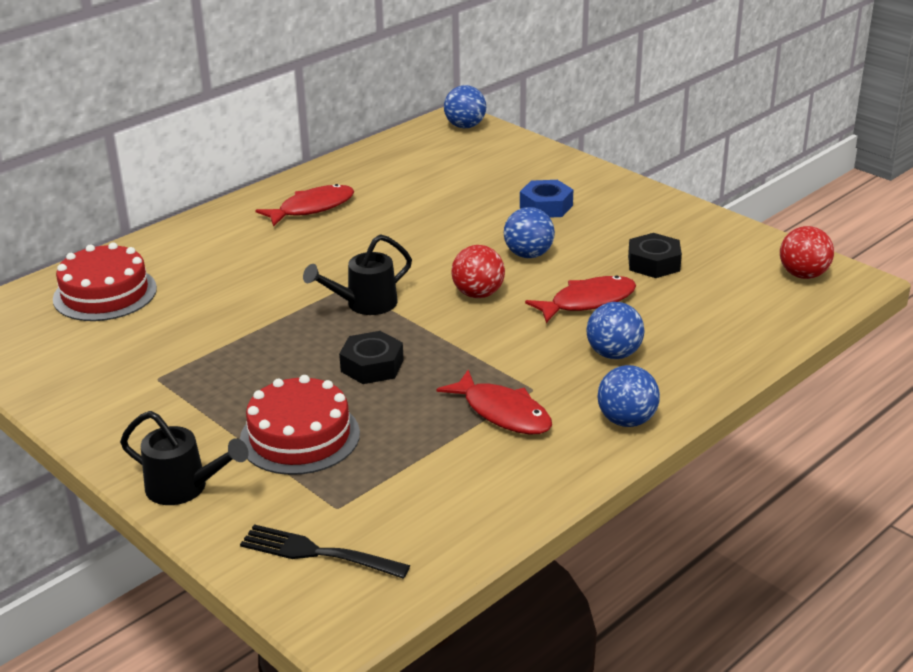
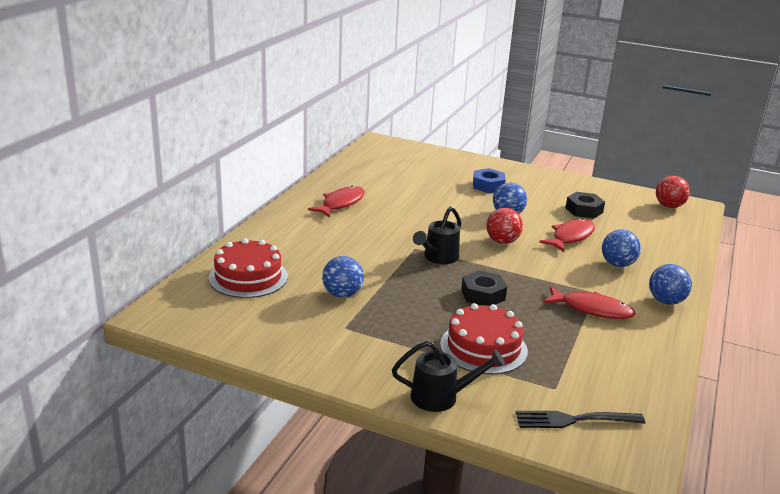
camera: 25 degrees left, 5 degrees down
blue ball [444,85,486,128] -> blue ball moved to [322,256,364,298]

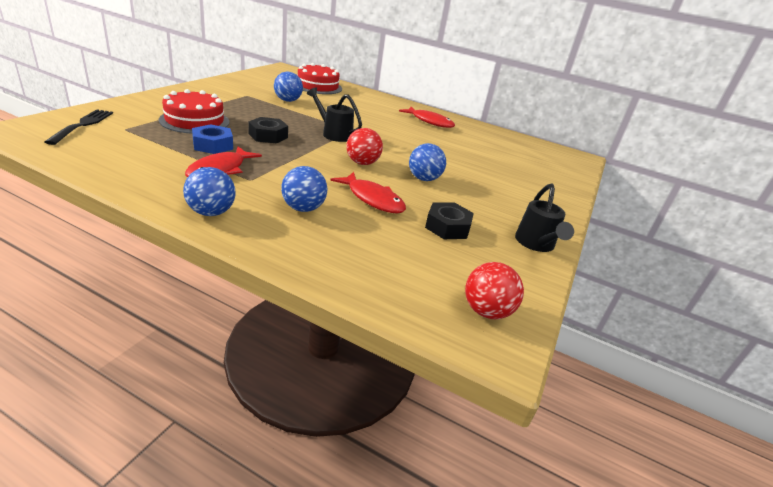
camera: 90 degrees right, 5 degrees up
black watering can [392,341,505,412] -> black watering can moved to [515,183,574,252]
blue nut [473,168,506,193] -> blue nut moved to [192,124,233,154]

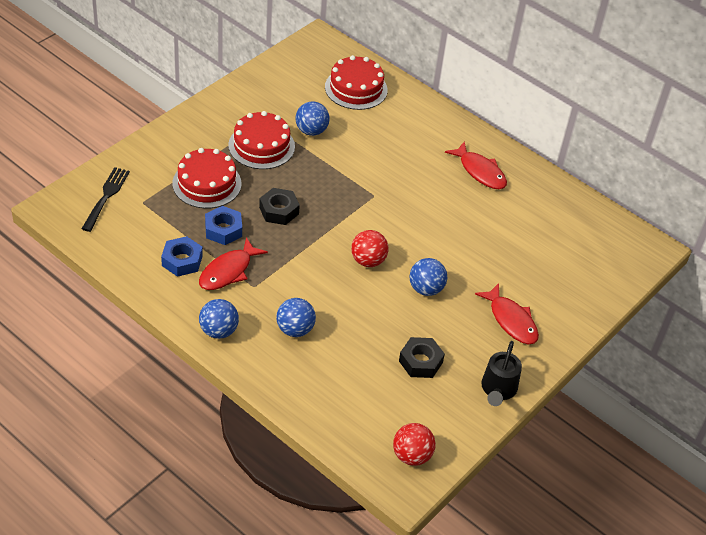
camera: 15 degrees right, 15 degrees up
black watering can [307,87,362,142] -> none
red fish [330,172,406,214] -> red fish moved to [475,283,539,344]
none -> blue nut [161,236,203,277]
none -> red cake [228,111,295,169]

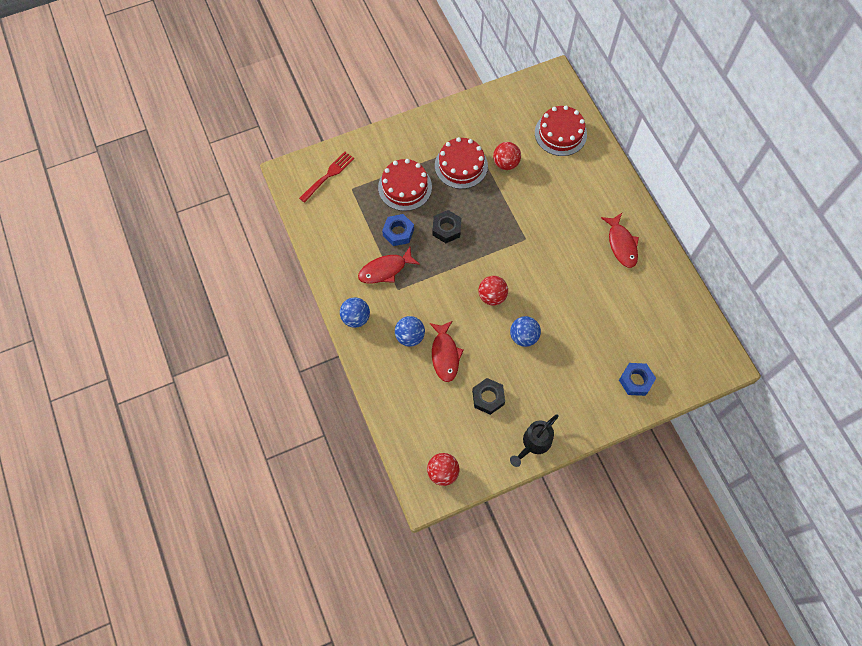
camera: 30 degrees right, 20 degrees up
black fork [82,167,130,232] -> red fork [299,152,354,203]
blue nut [161,236,203,277] -> blue nut moved to [619,363,656,396]
blue ball [296,101,330,136] -> red ball [493,142,521,170]
red fish [475,283,539,344] -> red fish moved to [429,321,464,382]

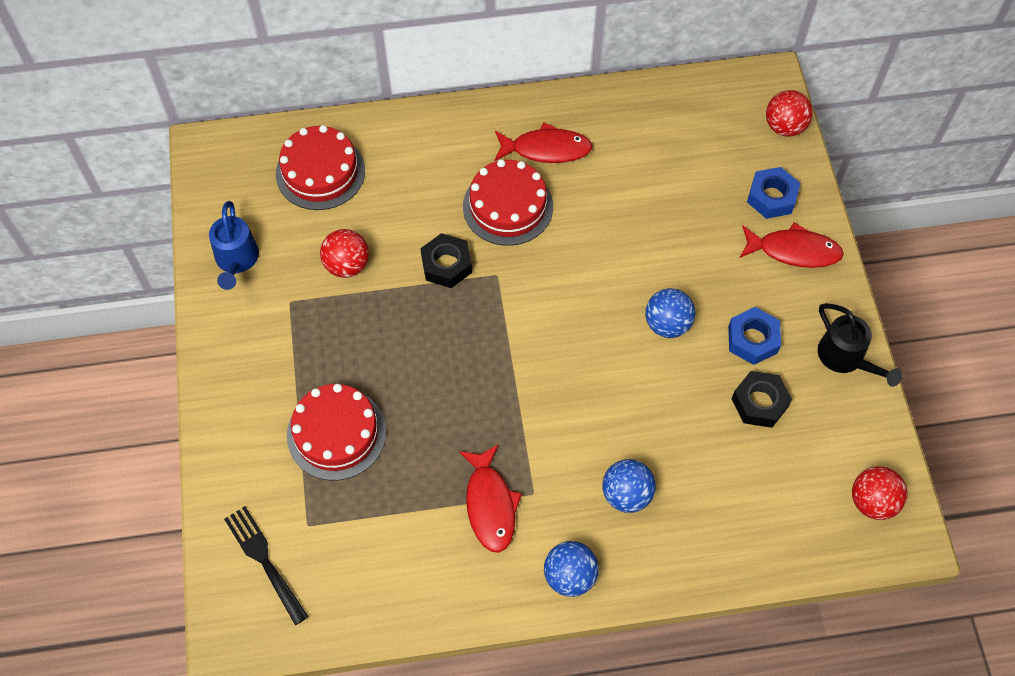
camera: 75 degrees left, 5 degrees down
red fork [299,152,354,203] -> black fork [224,506,309,625]
blue nut [382,214,414,246] -> blue nut moved to [728,307,781,365]
red fish [429,321,464,382] -> red fish moved to [740,222,844,268]
black nut [432,210,461,243] -> black nut moved to [421,233,472,288]
red cake [435,137,488,189] -> red cake moved to [463,159,553,246]
red ball [478,276,508,305] -> red ball moved to [766,90,813,137]
none -> blue watering can [209,201,259,290]

